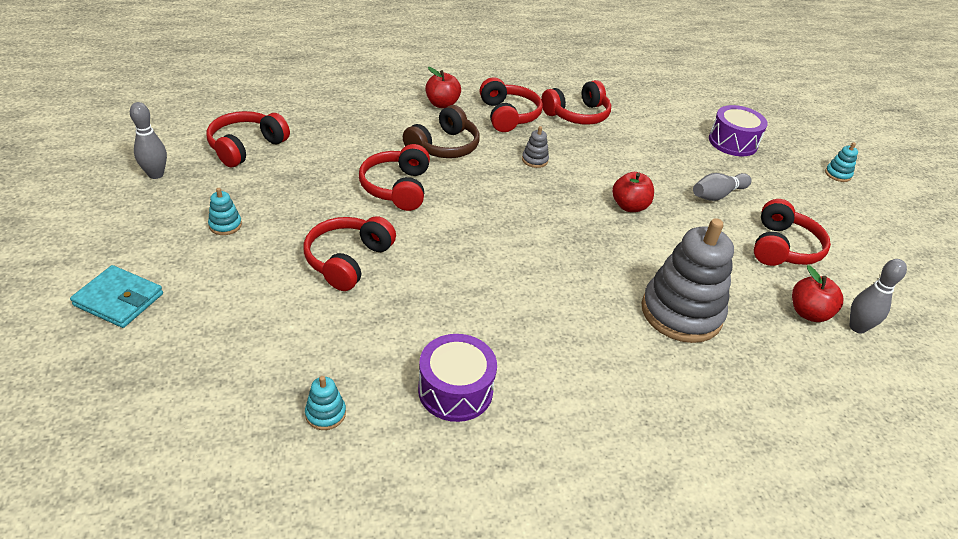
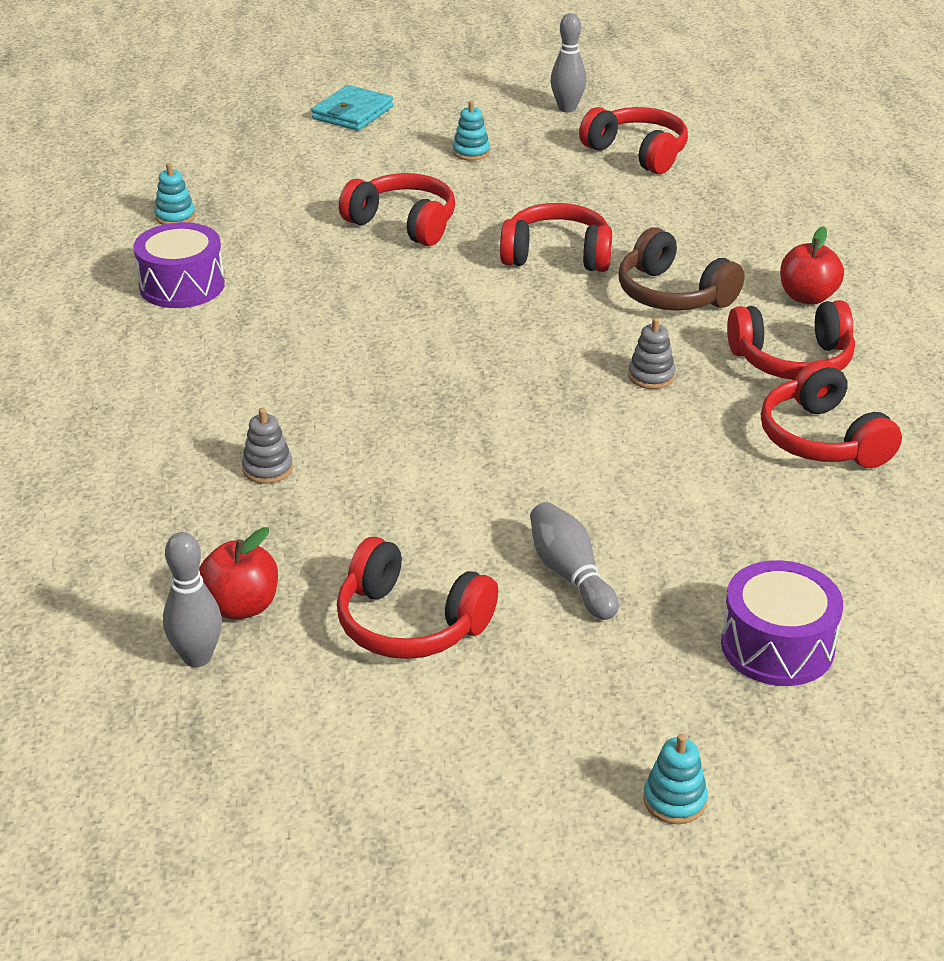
camera: 100 degrees right, 5 degrees down
red apple [612,172,654,212] -> none
grey stacking toy [641,218,734,343] -> grey stacking toy [242,408,293,484], size x0.41

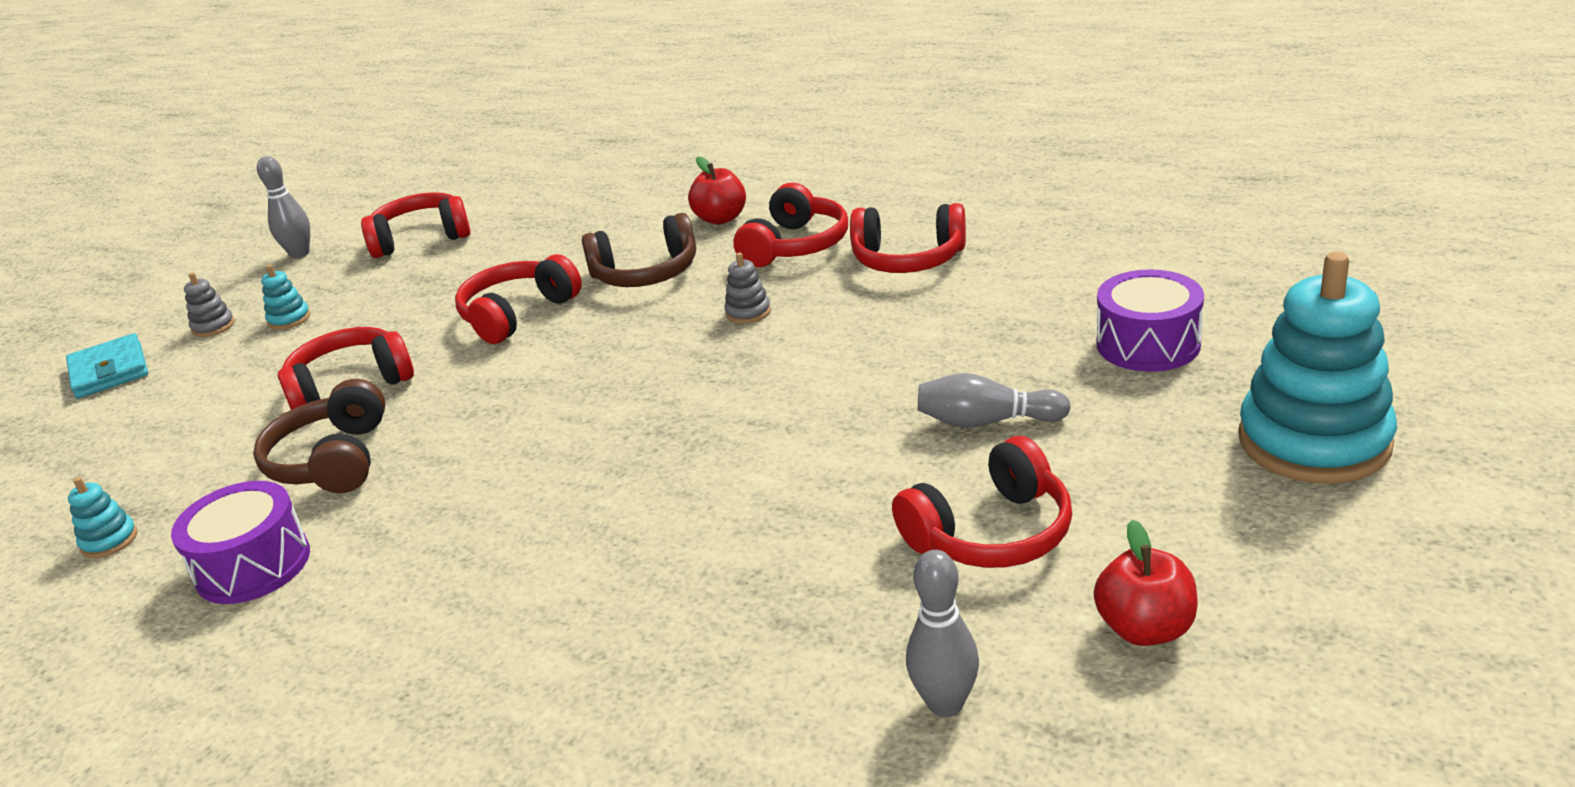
camera: 55 degrees left, 5 degrees down
red apple [199,527,278,620] -> red apple moved to [1094,520,1198,646]
grey stacking toy [242,408,293,484] -> grey stacking toy moved to [184,272,235,337]
turquoise stacking toy [643,734,708,824] -> turquoise stacking toy [1238,252,1397,484], size x2.46
none -> brown headphones [253,379,385,493]

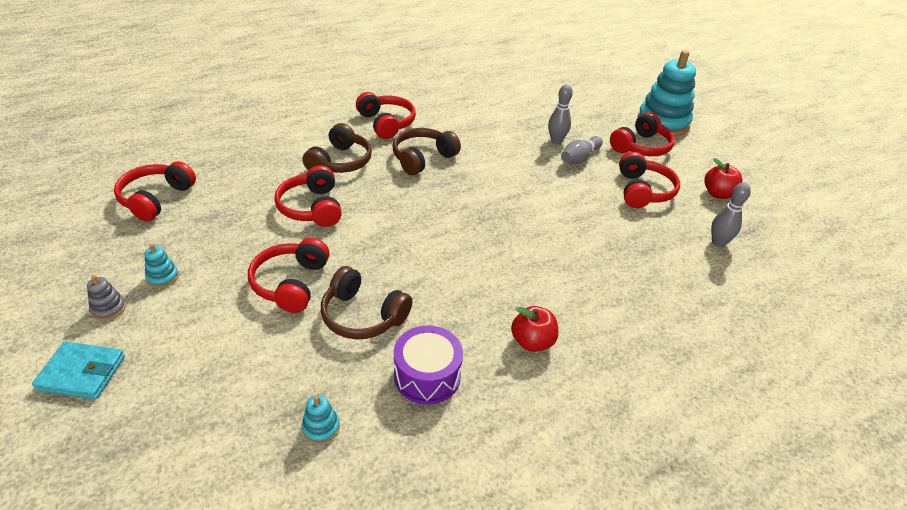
camera: 60 degrees left, 10 degrees up
grey bowling pin [257,156,310,258] -> grey bowling pin moved to [548,84,573,144]
red apple [688,156,746,224] -> red apple moved to [511,306,558,352]
grey stacking toy [724,253,771,324] -> brown headphones [393,128,461,175]
red headphones [850,203,966,273] -> red headphones moved to [610,112,675,156]
purple drum [1097,269,1204,372] -> none

